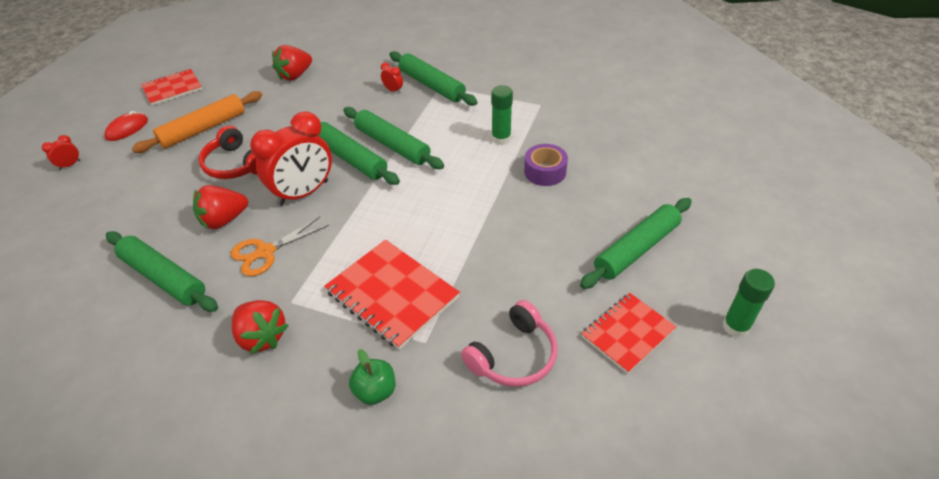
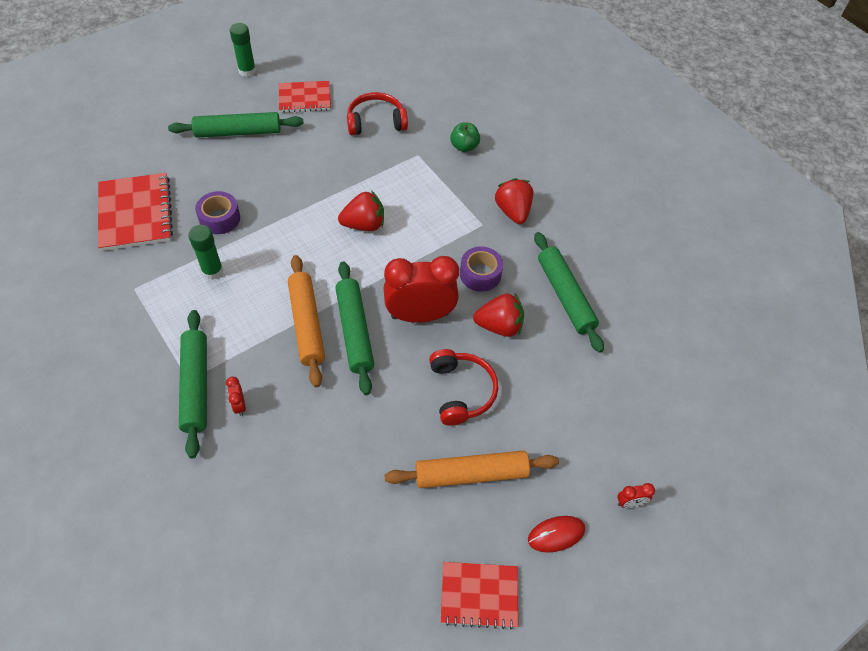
camera: 150 degrees left, 10 degrees up
orange scissors [231,216,329,276] -> purple tape [460,247,503,292]
red strawberry [272,45,312,81] -> red strawberry moved to [338,190,384,231]
red notebook [324,240,460,350] -> red notebook moved to [98,173,173,251]
green rolling pin [343,107,444,169] -> orange rolling pin [288,255,325,387]
pink headphones [461,300,558,387] -> red headphones [347,92,408,135]

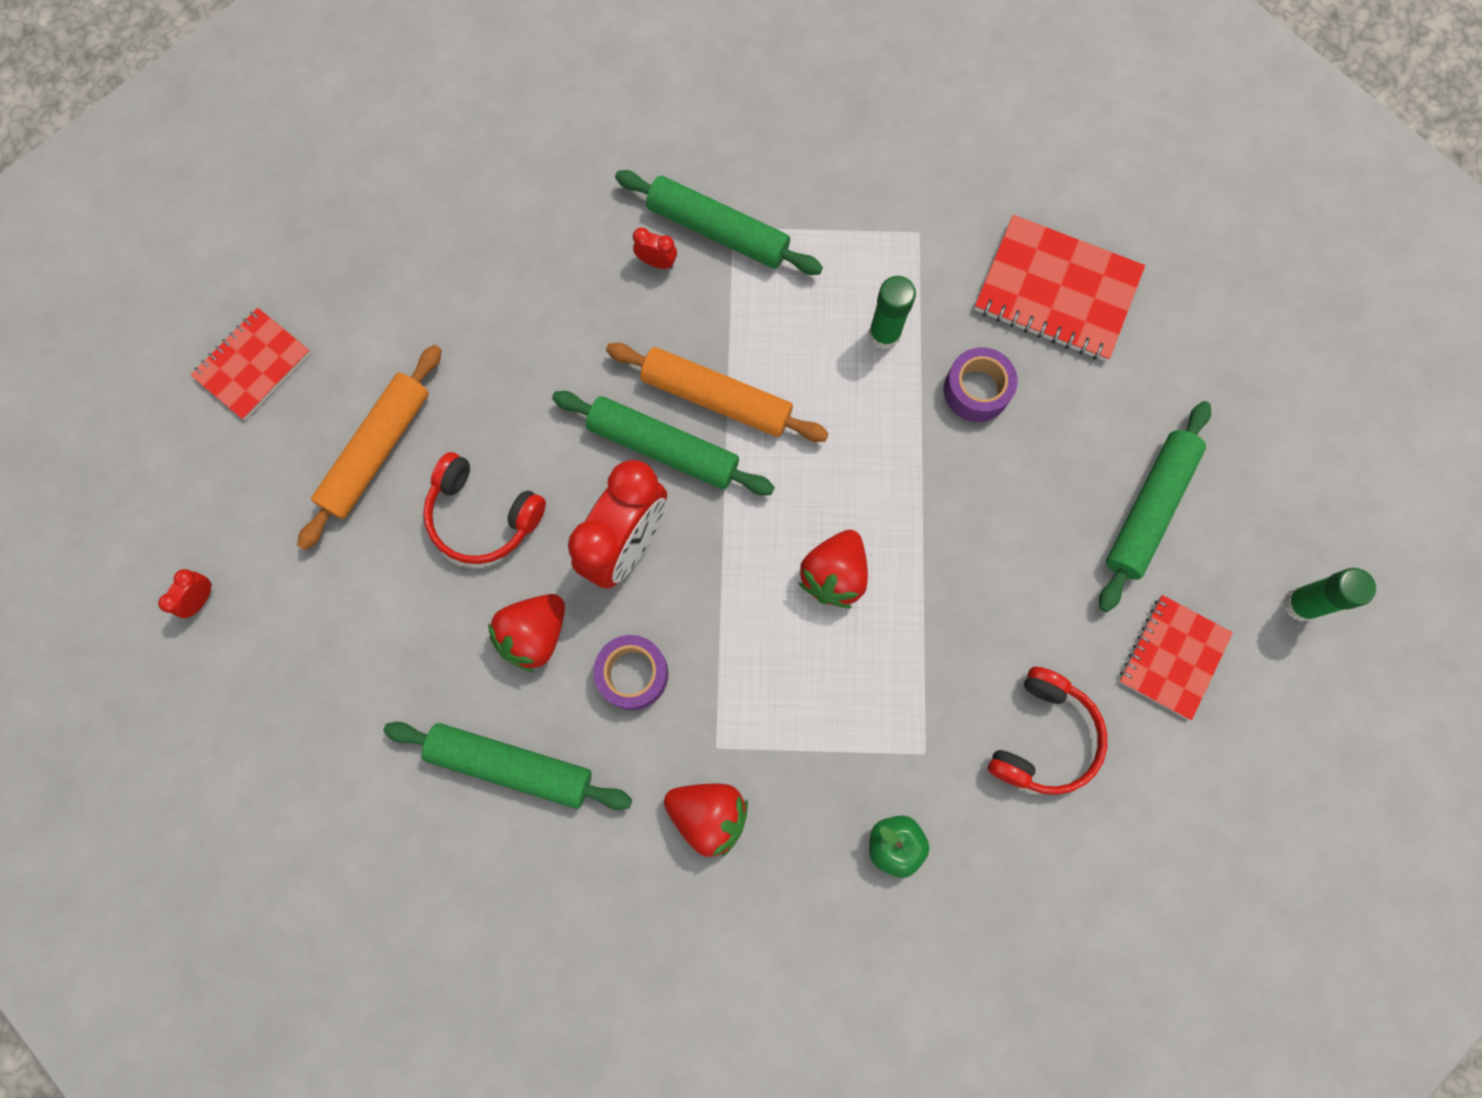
camera: 130 degrees right, 20 degrees up
red mouse [528,516,585,552] -> none

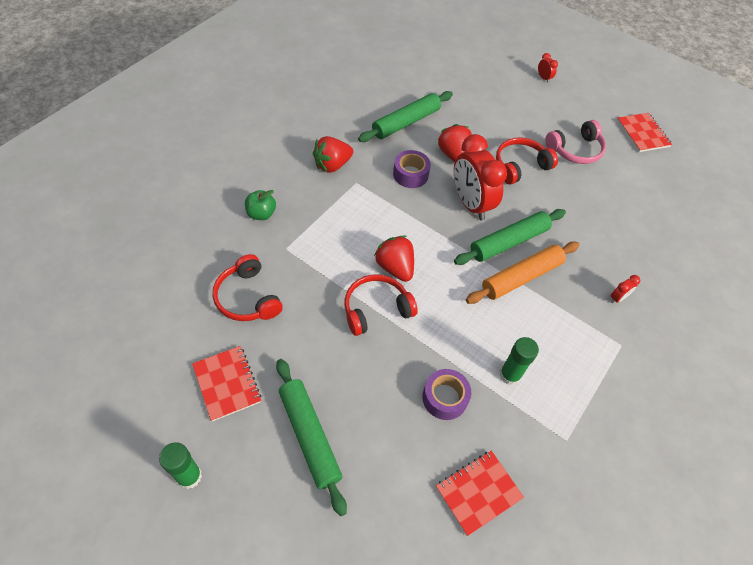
camera: 120 degrees right, 20 degrees down
orange rolling pin [297,345,442,550] -> pink headphones [545,120,606,164]
green rolling pin [615,170,823,275] -> none
red notebook [974,215,1145,361] -> red notebook [436,451,524,536], size x0.66
none -> red headphones [344,274,418,336]

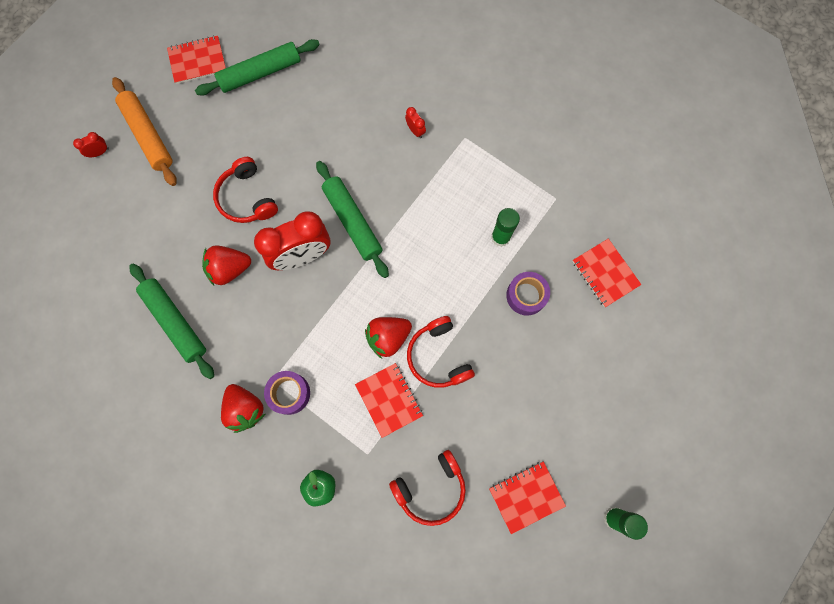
camera: 85 degrees left, 20 degrees up
green rolling pin [276,359,347,516] -> green rolling pin moved to [195,39,320,95]
purple tape [393,150,431,188] -> purple tape moved to [264,371,310,415]
orange rolling pin [466,241,579,304] -> orange rolling pin moved to [112,77,177,186]
pink headphones [545,120,606,164] -> none
none -> red notebook [355,363,423,438]

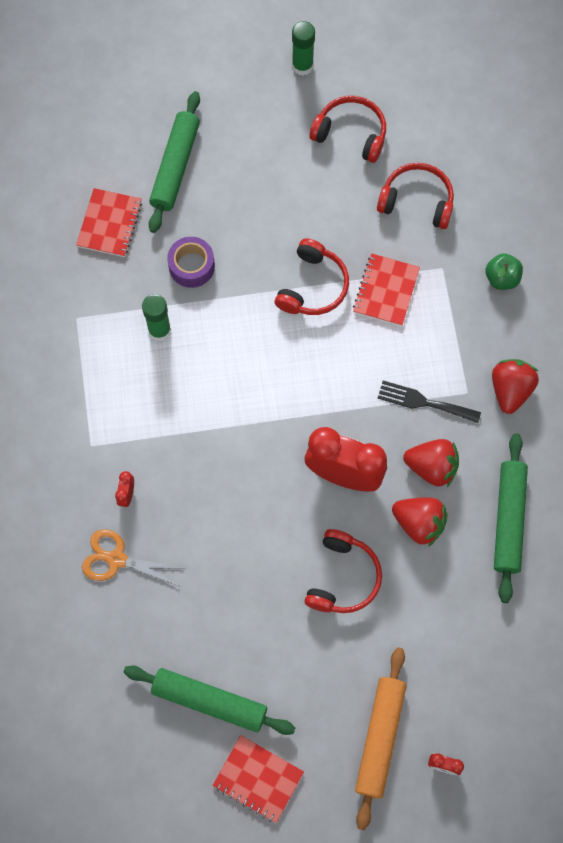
camera: 135 degrees left, 5 degrees down
purple tape [264,371,310,415] -> none
green rolling pin [316,161,389,278] -> green rolling pin moved to [149,91,200,233]
red strawberry [365,317,412,359] -> red strawberry moved to [403,439,459,487]
red notebook [489,462,566,534] -> red headphones [309,96,386,163]
none -> orange scissors [82,529,187,587]
none -> black fork [377,381,481,423]

